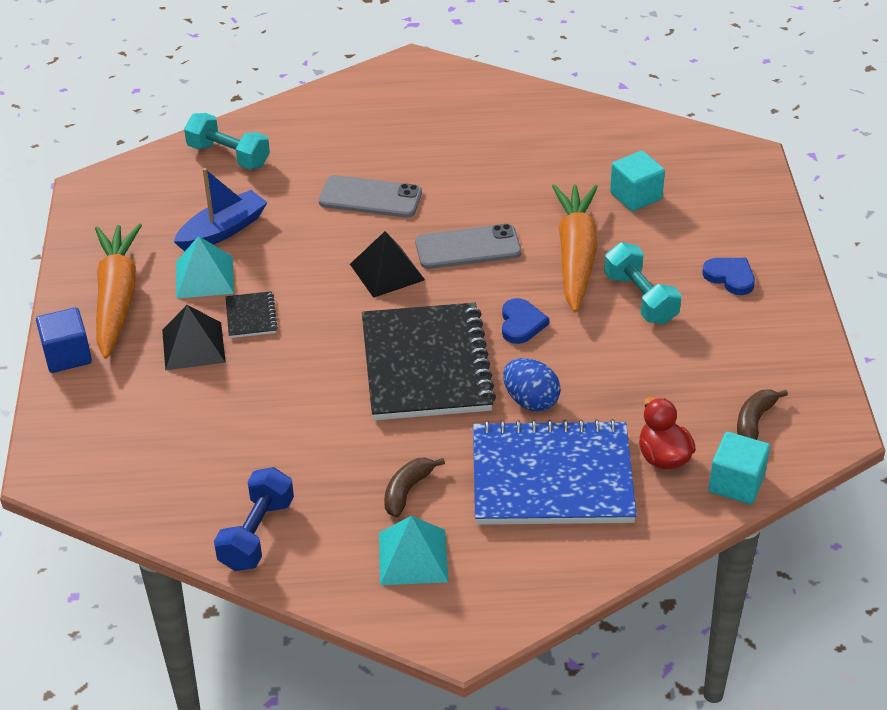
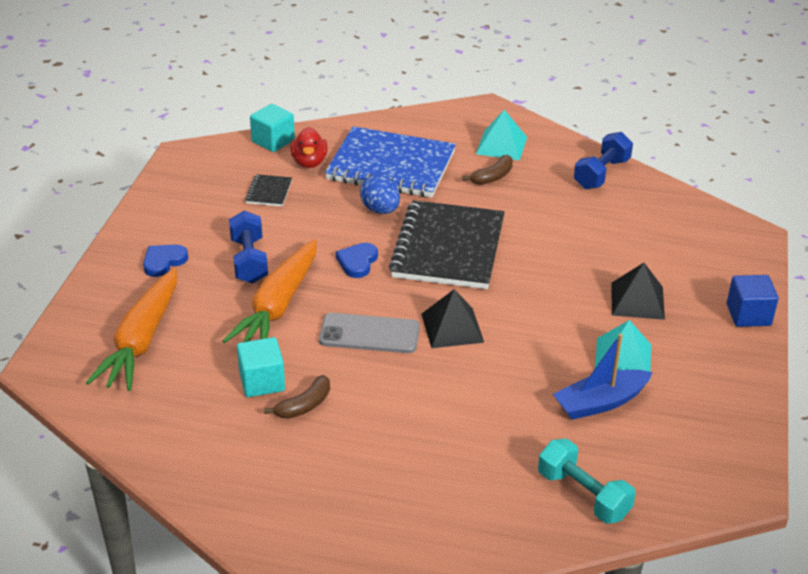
camera: 165 degrees left, 5 degrees down
orange carrot [95,223,142,359] -> orange carrot moved to [86,268,177,391]
black notebook [225,291,278,338] -> black notebook moved to [245,174,292,207]
grey phone [319,175,422,218] -> none
turquoise dumbbell [604,242,682,324] -> blue dumbbell [229,211,268,284]
turquoise cube [610,151,665,211] -> turquoise cube moved to [237,337,285,397]
blue heart [702,258,755,295] -> blue heart turned 75 degrees clockwise [143,244,188,277]
brown banana [737,389,788,440] -> brown banana moved to [264,375,330,419]

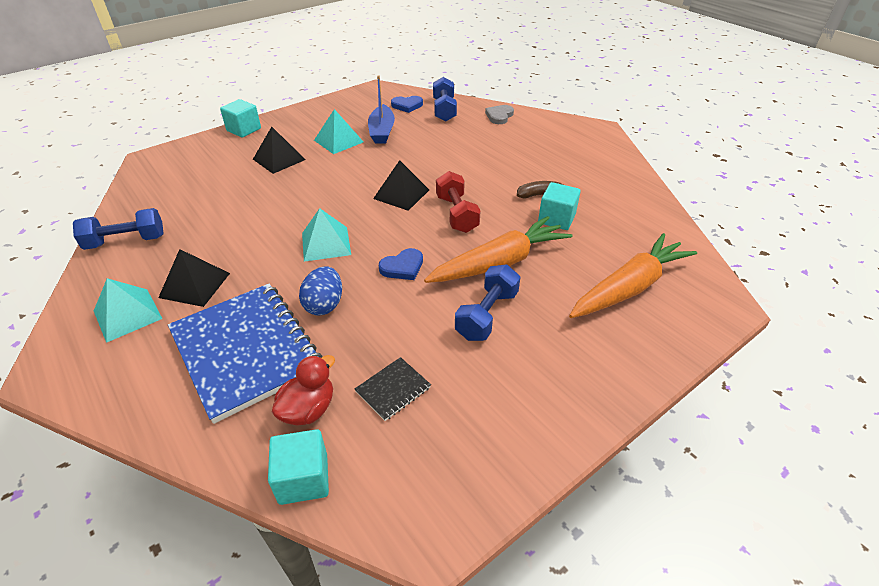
camera: 140 degrees left, 5 degrees up
blue heart [143,244,188,277] -> blue heart moved to [391,96,423,113]
grey phone [319,313,420,353] -> red dumbbell [436,171,481,233]
black notebook [389,200,505,289] -> turquoise pyramid [302,208,351,262]
brown banana [463,155,513,185] -> black pyramid [158,249,230,307]
turquoise dumbbell [538,439,636,524] -> blue dumbbell [433,77,457,122]
blue boat [553,334,653,420] -> blue boat turned 75 degrees clockwise [368,75,395,144]
blue cube [727,275,778,327] -> turquoise cube [220,99,261,138]
none -> grey heart [485,105,514,124]

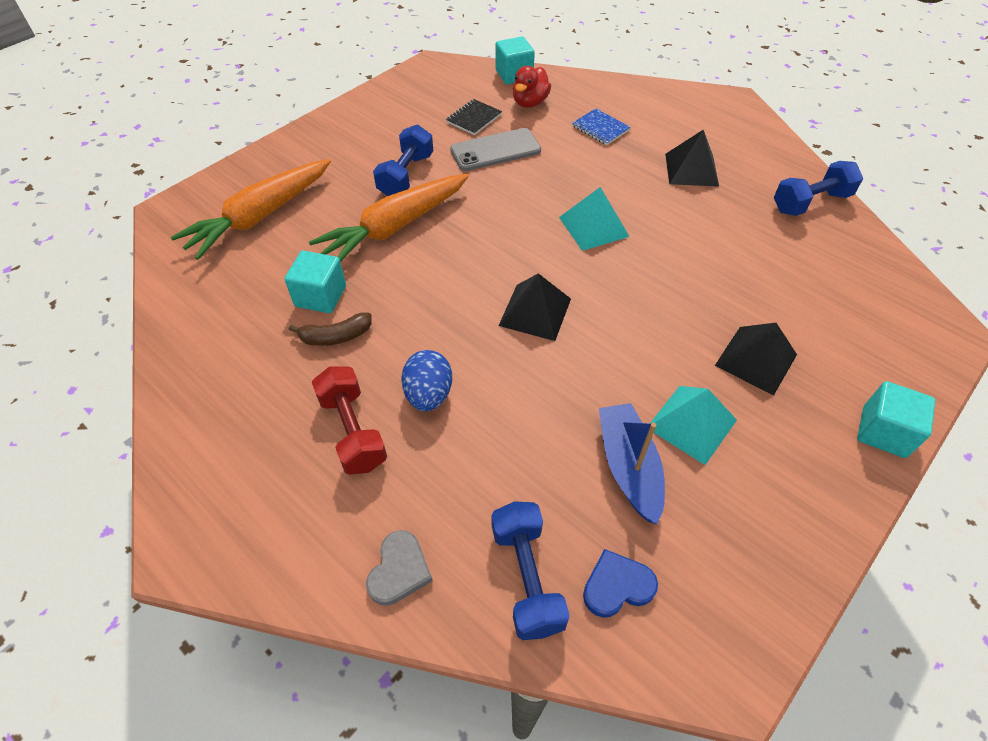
camera: 170 degrees right, 10 degrees up
turquoise pyramid [94,278,163,343] -> none
blue notebook [168,284,323,424] -> blue notebook [572,108,631,145], size x0.41
blue egg [299,266,342,315] -> blue egg moved to [401,350,452,411]
blue heart [379,248,423,280] -> none
red dumbbell [436,171,481,233] -> red dumbbell moved to [312,367,387,475]
none -> grey phone [450,128,541,171]

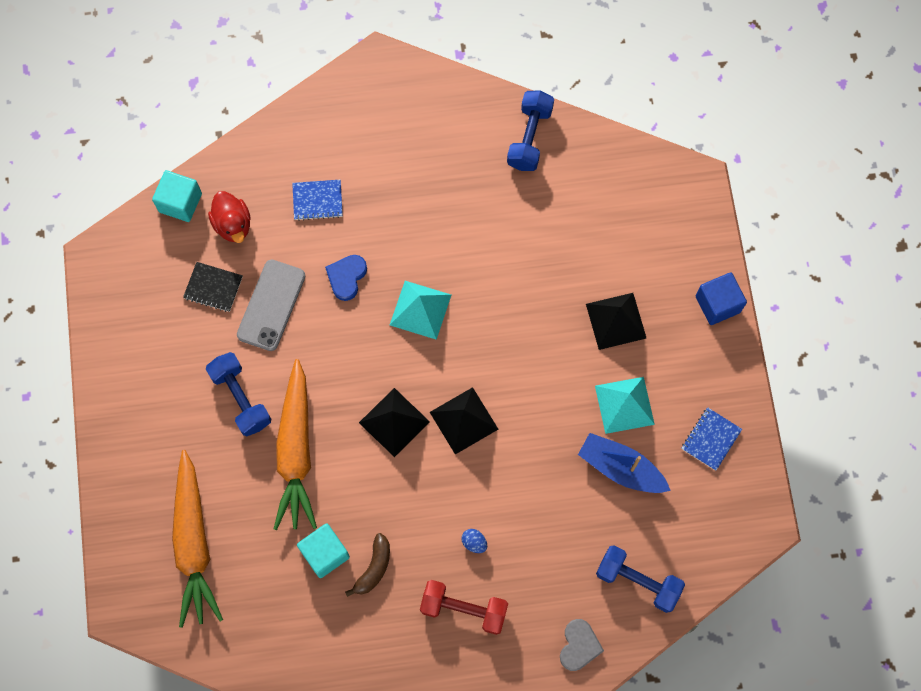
camera: 50 degrees left, 20 degrees up
grey heart [366,530,433,606] -> grey heart turned 45 degrees clockwise [560,619,604,671]
blue egg [401,350,452,411] -> blue egg [461,529,487,553], size x0.54
black notebook [446,99,502,135] -> black notebook turned 60 degrees counterclockwise [183,262,243,312]
blue heart [583,549,658,618] -> blue heart moved to [325,255,367,301]
black pyramid [665,130,719,187] -> black pyramid moved to [359,388,430,457]
turquoise cube [857,381,936,458] -> blue cube [696,272,747,325]
none -> blue notebook [682,407,742,471]

